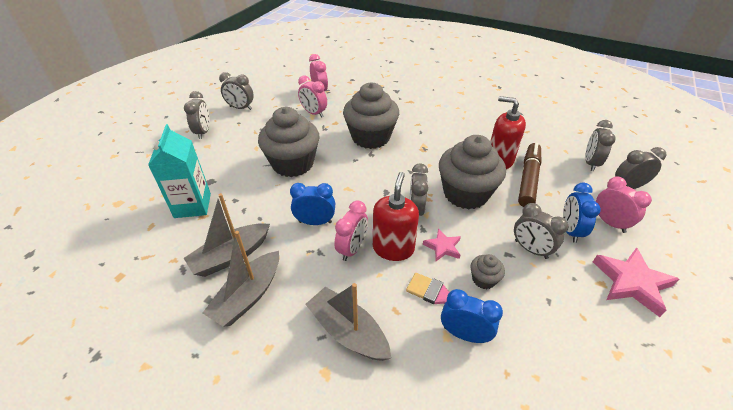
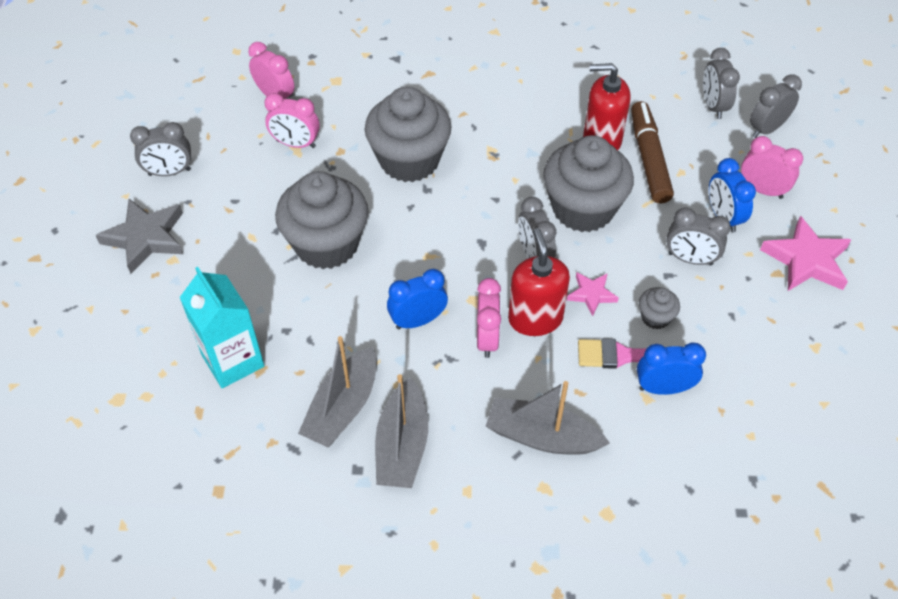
camera: 25 degrees left, 10 degrees up
grey clock [184,91,210,139] -> grey star [96,199,183,274]

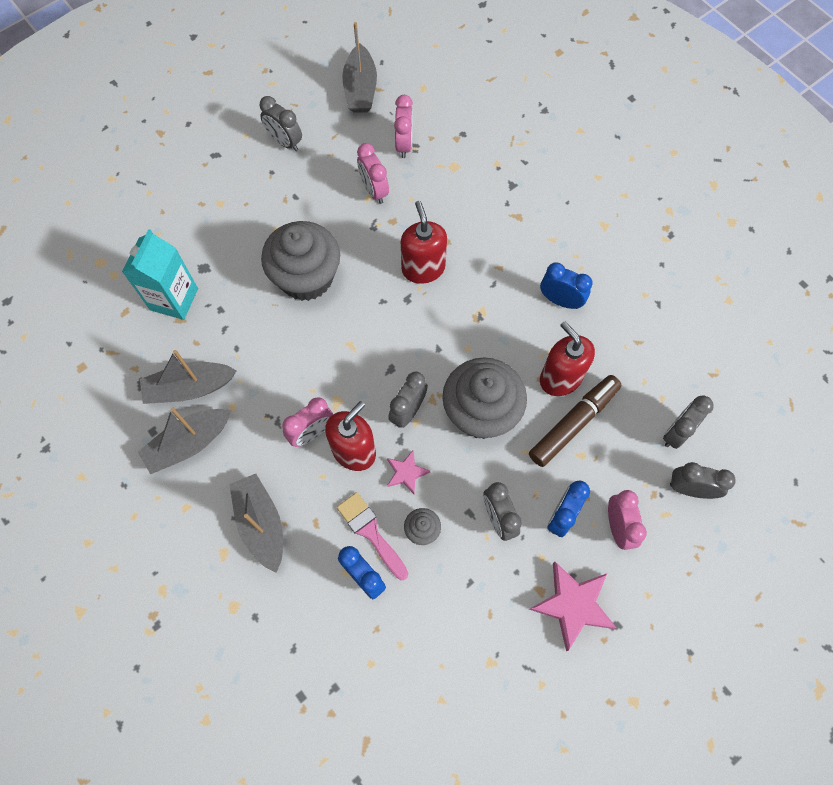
camera: 50 degrees right, 15 degrees up
grey star [96,199,183,274] -> none
grey cupcake [364,87,451,182] -> red soap dispenser [401,201,447,284]
blue clock [387,269,448,329] -> blue clock moved to [540,262,593,309]
none -> grey boat [342,22,377,113]

